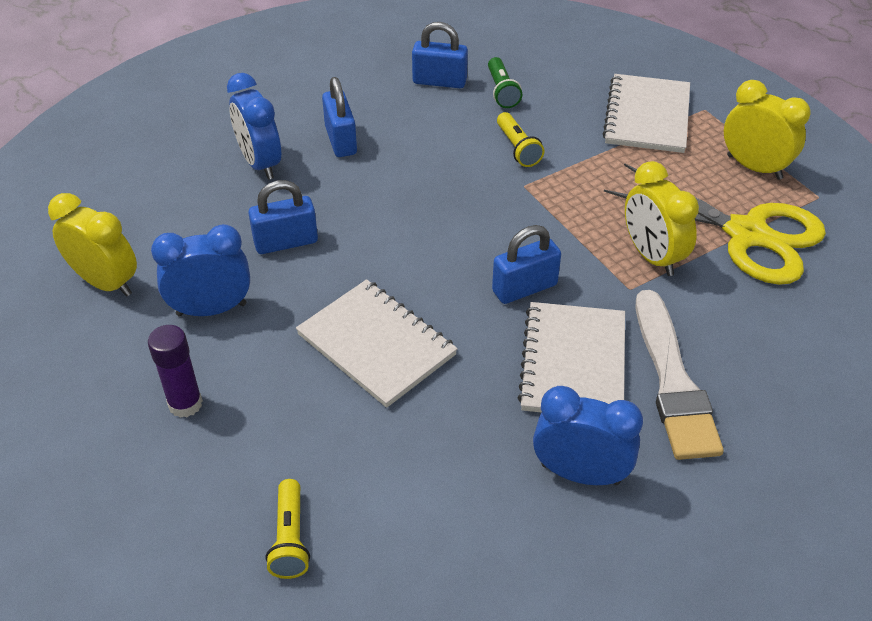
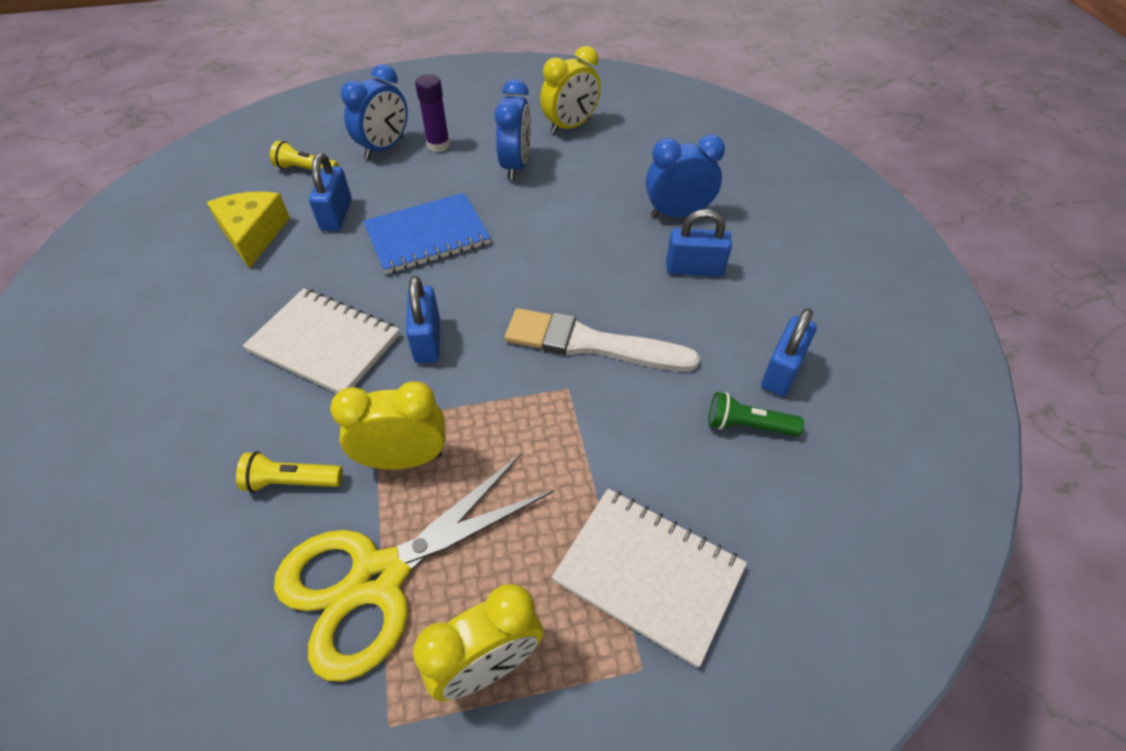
camera: 110 degrees right, 5 degrees up
blue padlock [248,180,318,254] -> blue padlock moved to [309,153,352,231]
white notebook [296,279,458,408] -> blue notebook [363,193,491,274]
yellow flashlight [497,112,545,167] -> yellow flashlight moved to [236,451,343,492]
blue clock [533,386,643,485] -> blue clock moved to [341,64,408,159]
white brush [636,290,724,460] -> white brush moved to [505,308,700,371]
none -> yellow cheese [207,192,290,269]

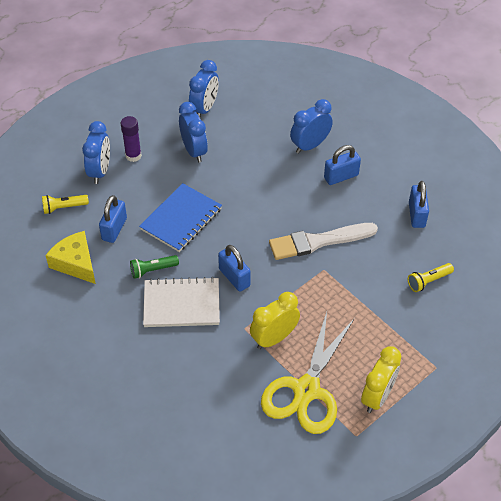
camera: 30 degrees left, 0 degrees up
yellow flashlight [236,451,343,492] -> yellow flashlight moved to [408,263,454,292]
blue padlock [309,153,352,231] -> blue padlock turned 45 degrees clockwise [99,195,127,243]
yellow clock [540,46,601,134] -> blue clock [189,60,219,117]
white notebook [552,489,747,668] -> none
green flashlight [709,392,804,436] -> green flashlight moved to [130,255,179,279]

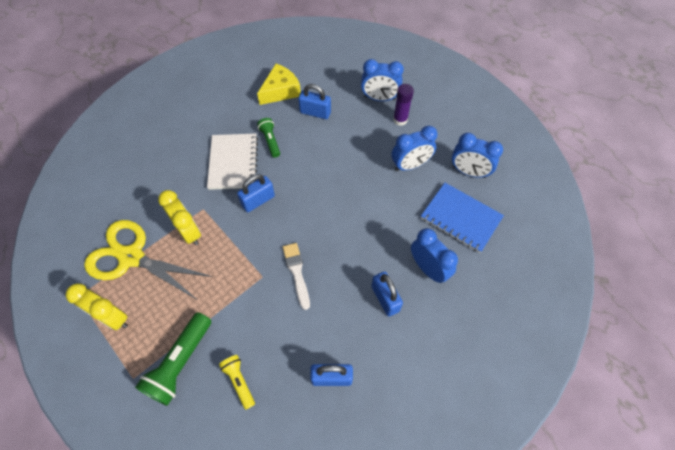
camera: 90 degrees right, 10 degrees up
yellow flashlight [42,195,89,214] -> none
blue notebook [139,183,222,252] -> blue notebook moved to [421,183,504,253]
white brush [269,223,378,260] -> white brush [283,243,310,310], size x0.64
none -> green flashlight [135,312,211,406]

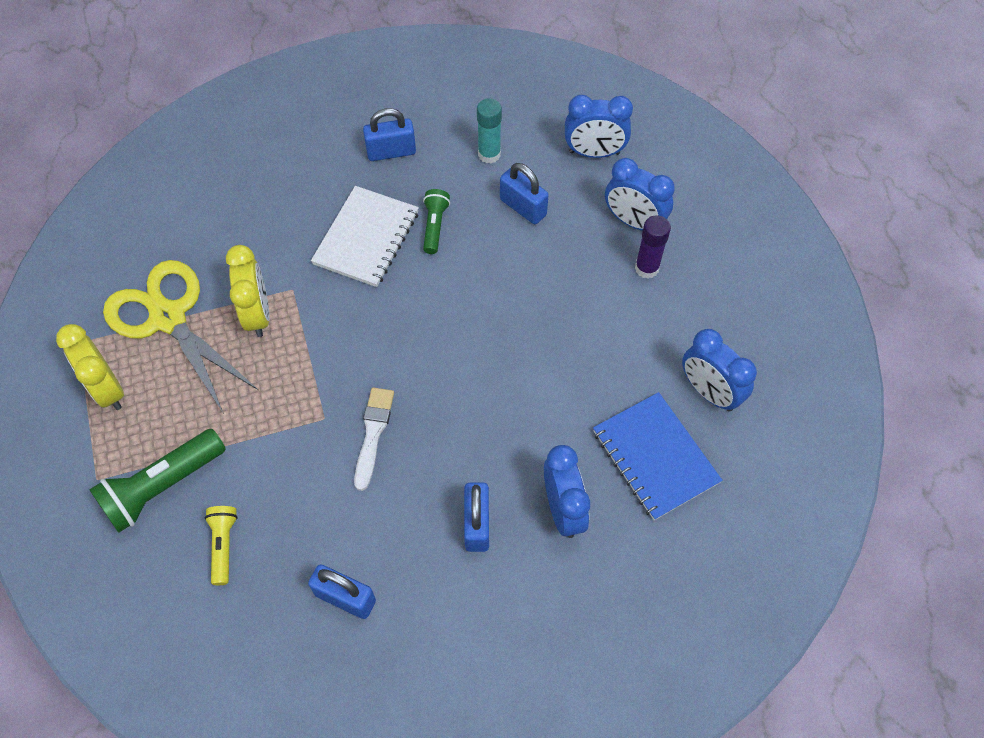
camera: 25 degrees right, 0 degrees up
blue padlock [237,174,275,212] -> blue padlock moved to [363,108,416,161]
yellow cheese [257,64,301,105] -> turquoise glue stick [477,98,502,163]
blue clock [391,126,438,171] -> blue clock moved to [565,95,633,158]

